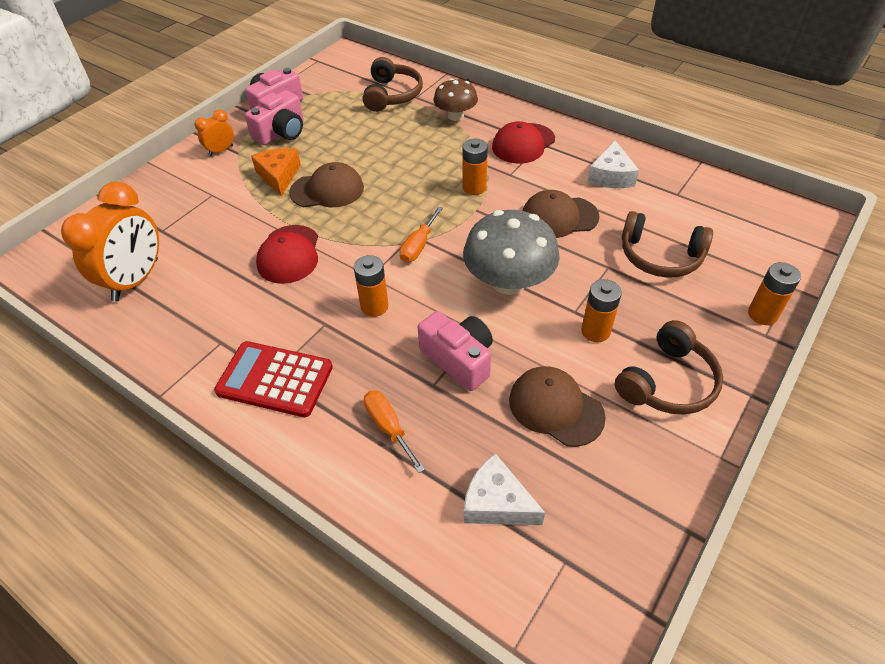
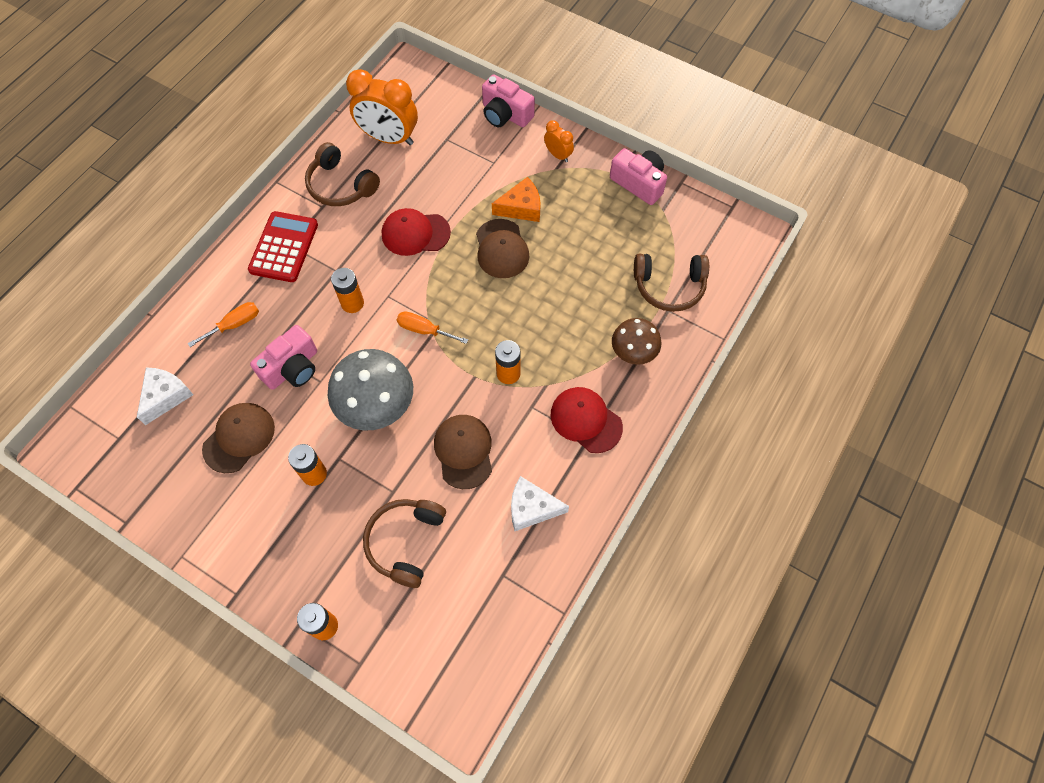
camera: 85 degrees right, 15 degrees up
pink camera [245,90,304,145] -> pink camera moved to [482,74,535,128]
brown headphones [615,320,723,414] -> brown headphones moved to [305,142,380,206]

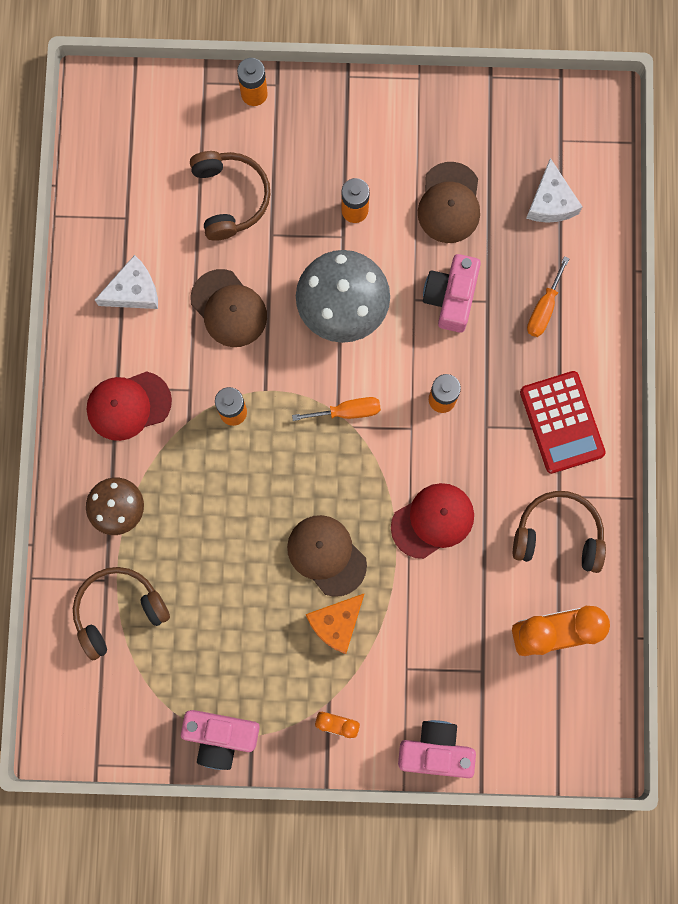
camera: 150 degrees right, 15 degrees up
red cap [551,387,623,453] -> red cap turned 150 degrees clockwise [87,371,172,441]

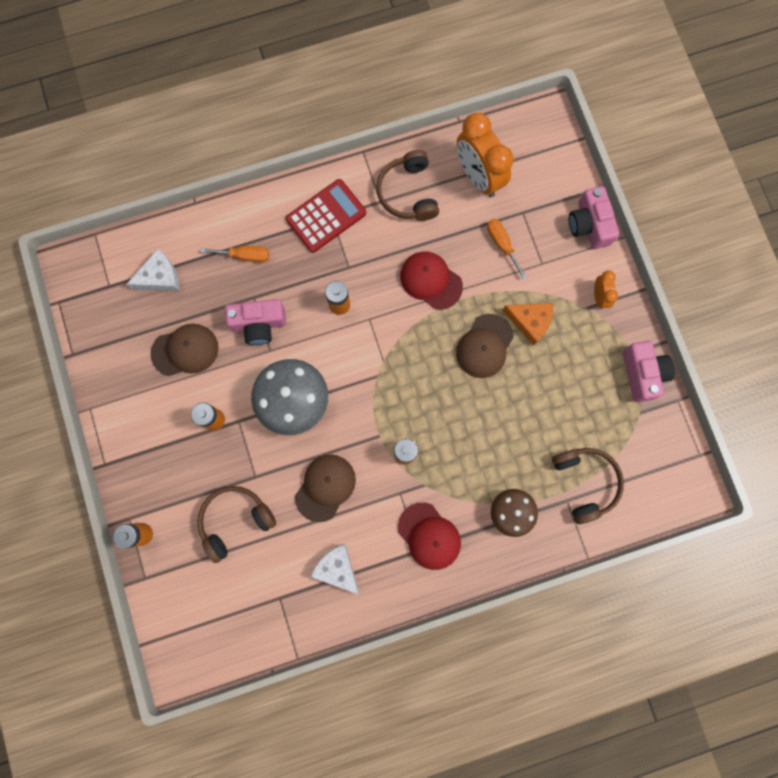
camera: 110 degrees left, 0 degrees up
brown headphones [73,567,170,660] -> brown headphones turned 150 degrees counterclockwise [552,448,624,524]
orange screwdriver [292,397,381,421] -> orange screwdriver moved to [487,219,527,279]

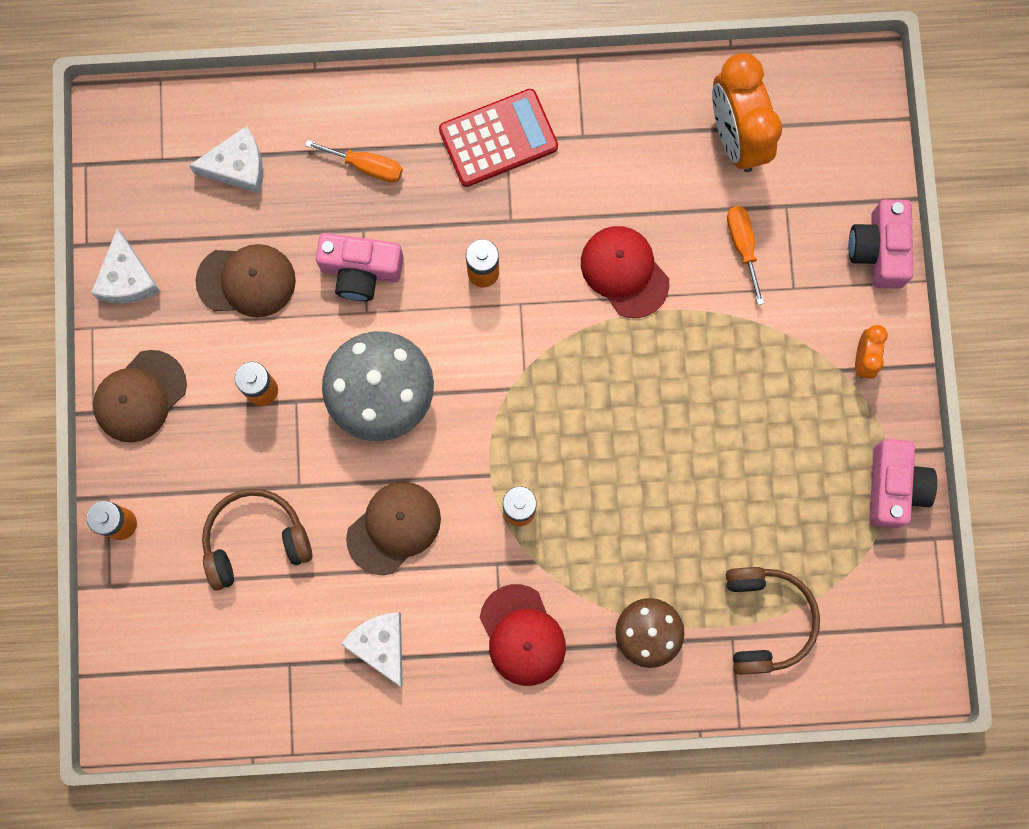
camera: 15 degrees right, 0 degrees up
brown headphones [376,150,439,221] -> none
brown cap [456,314,514,378] -> brown cap moved to [93,350,187,442]
orange cheese [502,303,553,346] -> none
none -> white cheese [91,229,161,303]

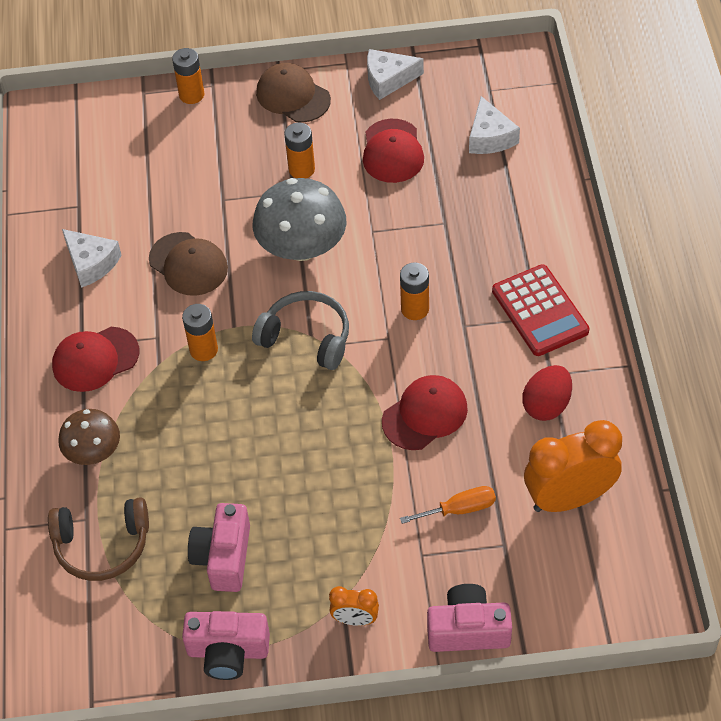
camera: 90 degrees right, 25 degrees down
brown cap [195,244,296,318] -> red cap [363,119,424,183]
brown headphones [202,489,312,591] -> none
orange screwdriver [305,140,403,183] -> none
pink camera [316,233,404,301] -> pink camera moved to [188,503,250,592]
white cheese [341,612,403,687] -> white cheese turned 75 degrees clockwise [62,229,122,288]
none -> grey headphones [252,291,349,370]
none -> red egg [522,365,572,421]

